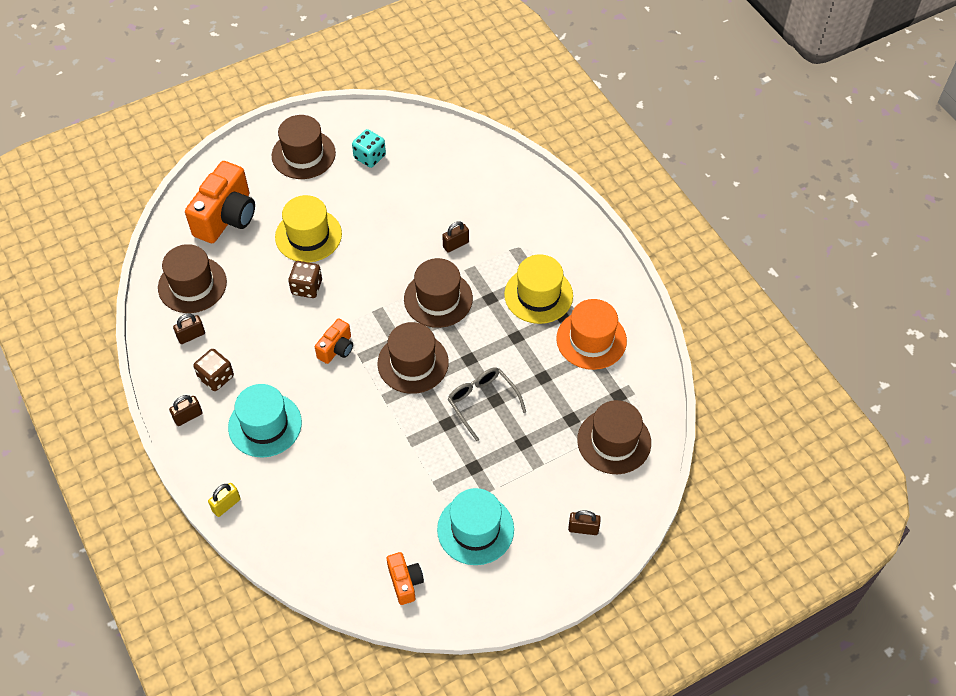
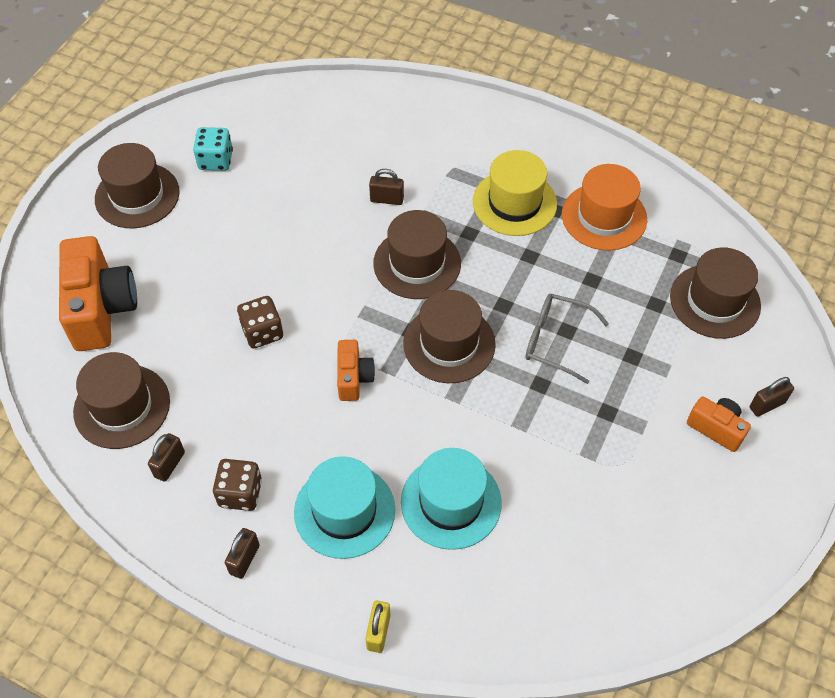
camera: 35 degrees left, 0 degrees up
yellow hat [275,195,342,263] -> none
orange camera [387,552,424,605] -> orange camera moved to [687,396,751,452]
turquoise hat [437,488,514,565] -> turquoise hat moved to [401,448,502,550]
brown padlock [442,221,469,253] -> brown padlock turned 75 degrees clockwise [369,169,404,205]

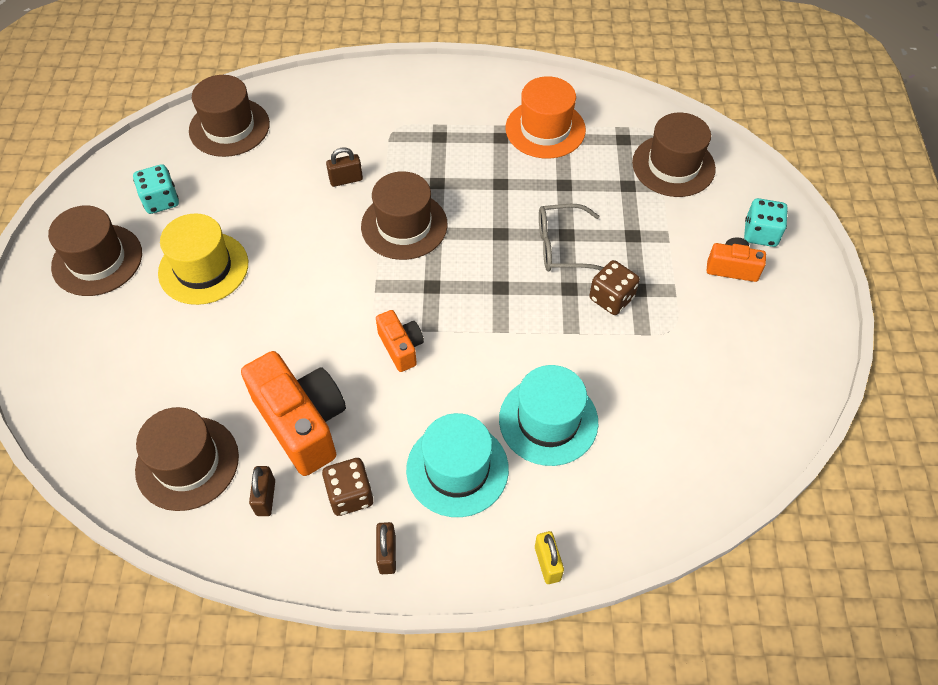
camera: 25 degrees left, 0 degrees up
orange camera [59,236,137,351] -> orange camera moved to [241,351,346,476]
brown dice [237,296,283,348] -> brown dice moved to [589,260,640,315]
brown hat [403,290,496,383] -> brown hat moved to [189,75,270,157]
yellow hat [473,150,557,236] -> yellow hat moved to [158,213,248,305]
brown padlock [750,377,794,417] -> turquoise dice [744,198,788,247]

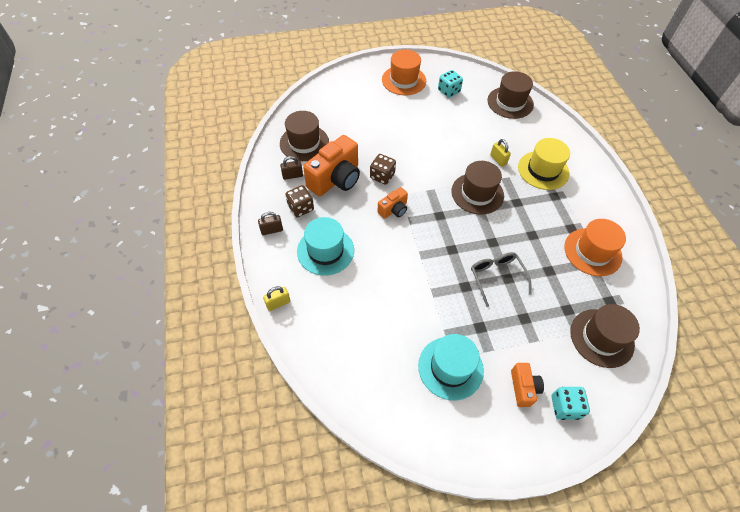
camera: 75 degrees right, 0 degrees up
brown hat [48,205,142,296] -> orange hat [382,50,426,95]
yellow hat [158,213,248,305] -> yellow hat moved to [518,138,570,190]
brown padlock [326,147,363,187] -> yellow padlock [490,139,511,167]
turquoise hat [499,365,598,466] -> turquoise hat moved to [418,334,484,400]
brown dice [589,260,640,315] -> brown dice moved to [370,154,396,185]

